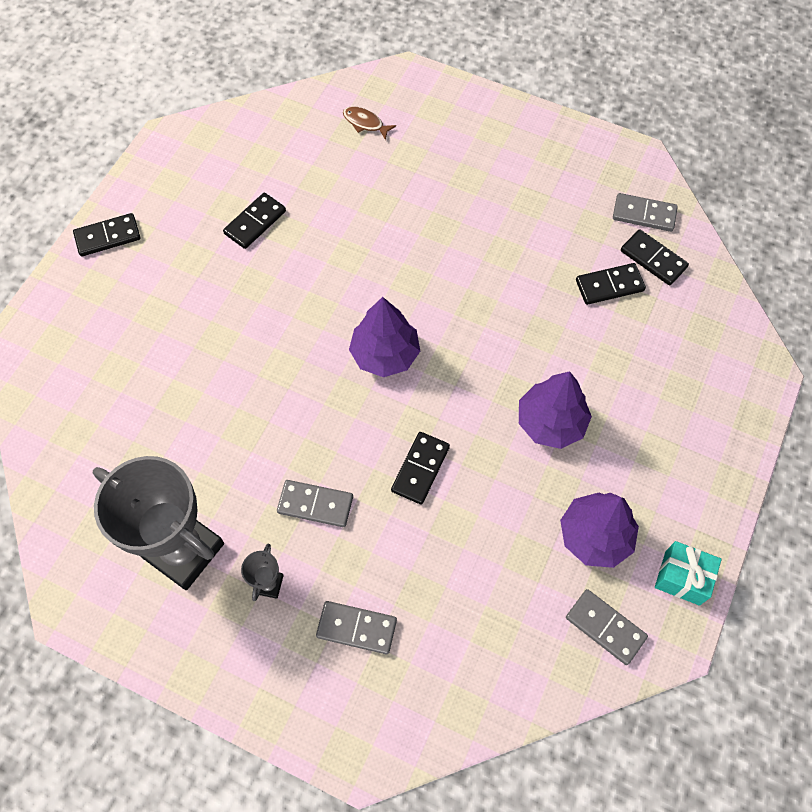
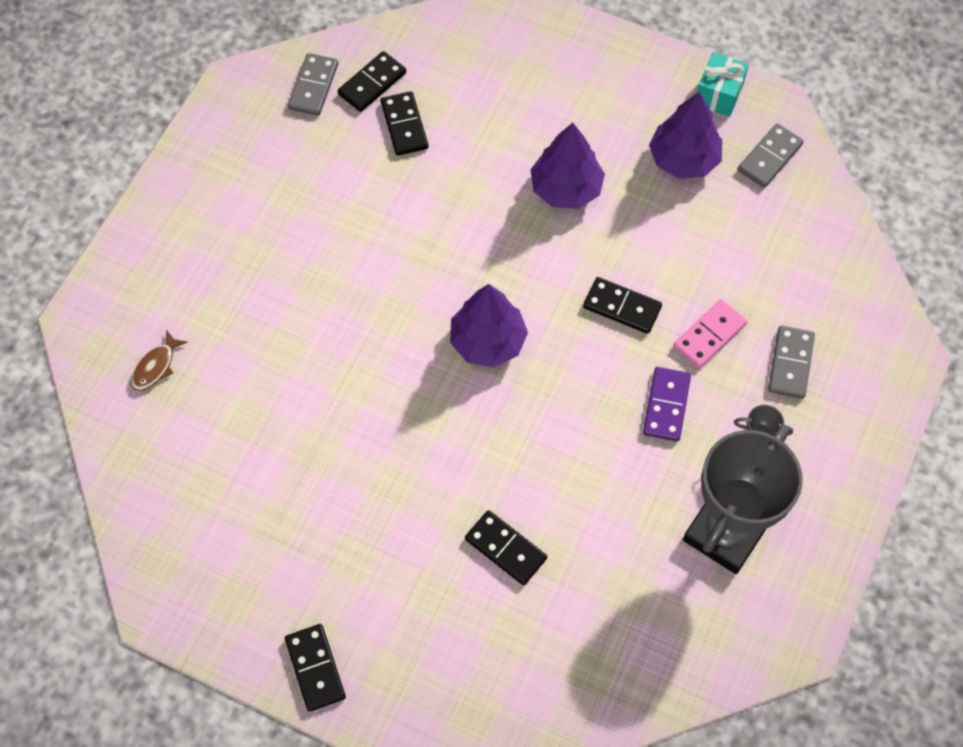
camera: 90 degrees left, 0 degrees up
black domino [223,193,286,249] -> black domino moved to [465,510,547,585]
grey domino [277,480,353,527] -> purple domino [643,367,691,442]
none -> pink domino [673,299,747,368]

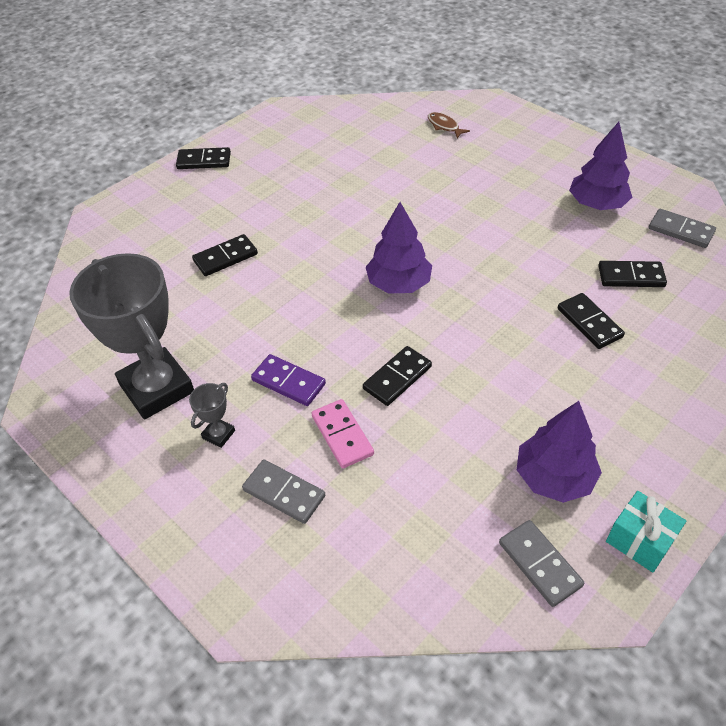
camera: 110 degrees right, 15 degrees down
black domino [338,51,406,112] -> black domino moved to [558,293,625,349]
purple tree [530,123,605,209] -> purple tree moved to [569,122,632,210]

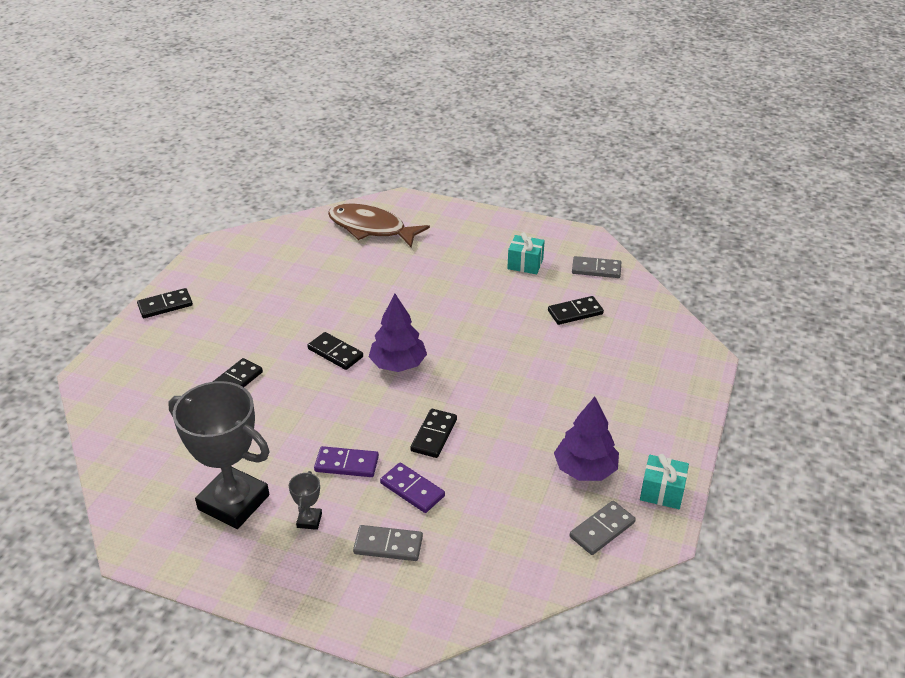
camera: 25 degrees left, 10 degrees down
pink domino [312,399,374,468] -> purple domino [380,463,445,513]
brown fish [428,112,470,138] -> brown fish [328,204,430,248], size x2.37
grey domino [499,520,584,607] -> grey domino turned 75 degrees counterclockwise [569,501,636,555]
black domino [558,293,625,349] -> black domino moved to [307,332,363,370]
purple tree [569,122,632,210] -> turquoise gift [507,232,545,274]

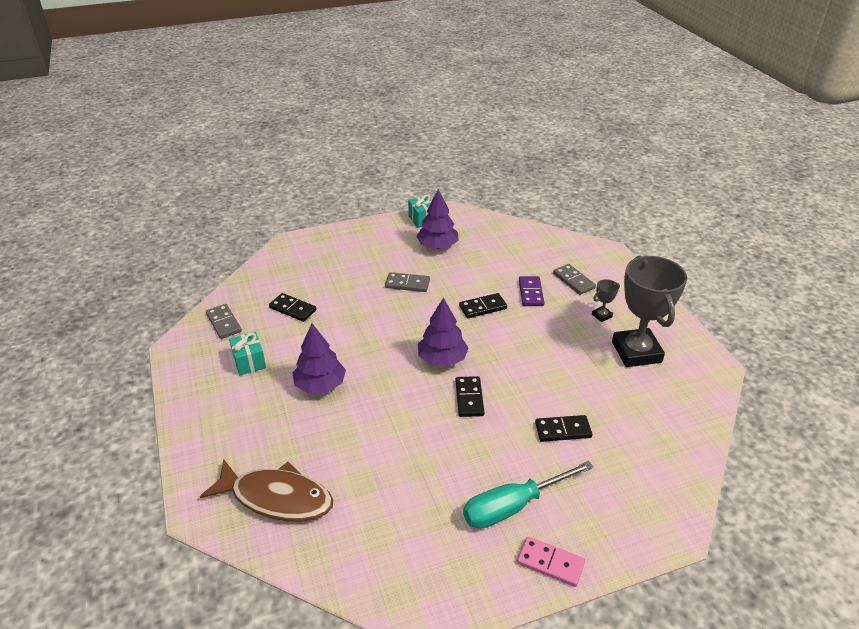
camera: 130 degrees left, 0 degrees up
black domino [137,288,193,318] -> pink domino [517,537,585,587]
purple domino [314,446,379,477] -> none
brown fish [328,204,430,248] -> brown fish turned 60 degrees counterclockwise [200,459,333,522]
grey domino [569,501,636,555] -> grey domino moved to [385,272,430,292]
none -> purple tree [293,324,346,394]
none -> turquoise screwdriver [463,461,594,529]

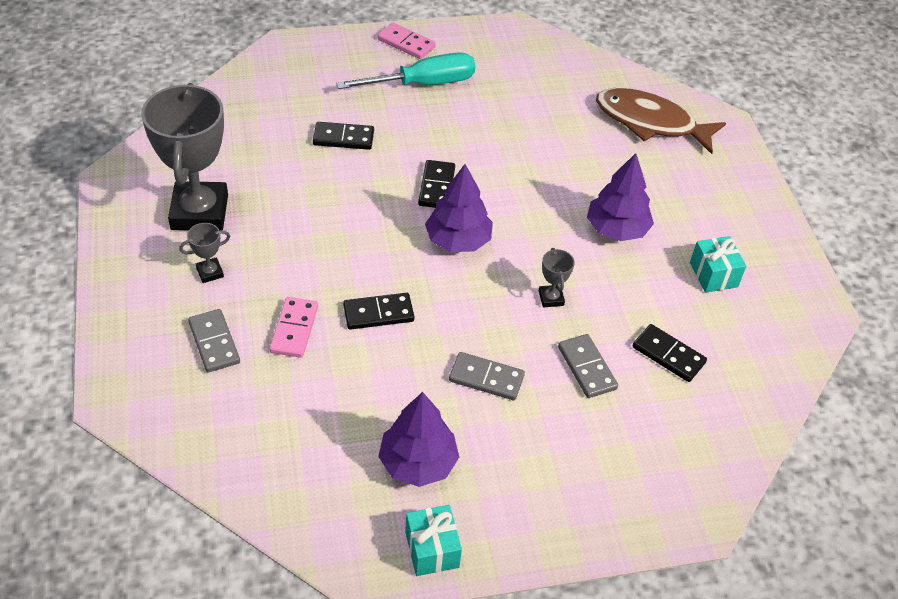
camera: 175 degrees left, 10 degrees up
grey domino [206,304,242,339] -> grey domino moved to [558,334,618,398]
purple domino [519,276,544,306] -> pink domino [269,297,318,358]
none -> grey trophy [539,248,575,308]

